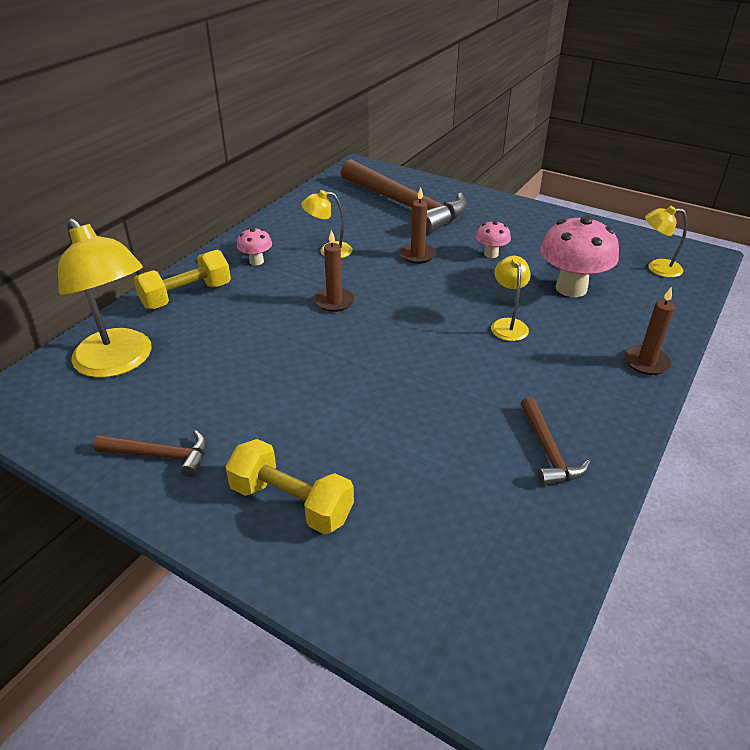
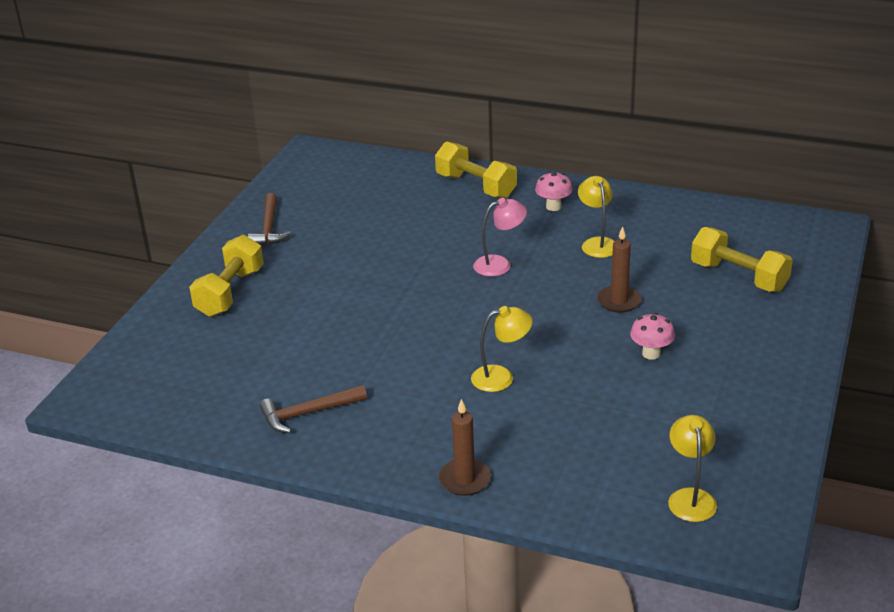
camera: 80 degrees right, 5 degrees down
yellow lamp [58,218,152,378] -> none
brown candle [314,230,355,312] -> pink lamp [473,198,527,277]
brown hammer [341,159,467,235] -> yellow dumbbell [691,227,793,292]
pink mushroom [540,216,619,297] -> none

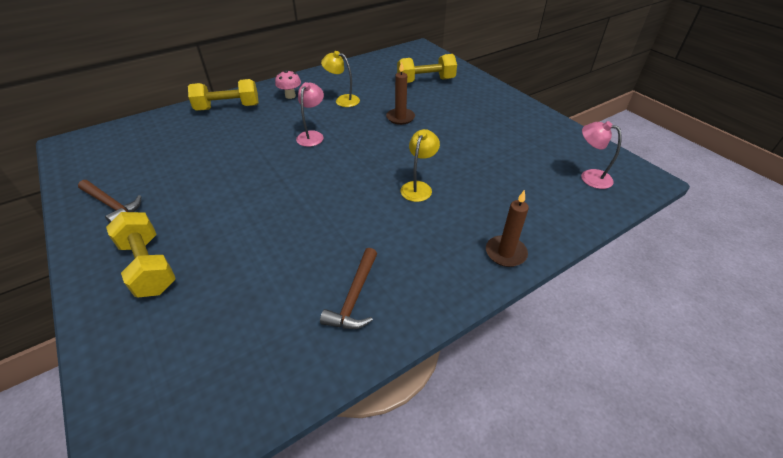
camera: 55 degrees left, 10 degrees up
pink mushroom [630,313,675,360] -> none
yellow lamp [668,415,717,522] -> pink lamp [581,121,622,189]

